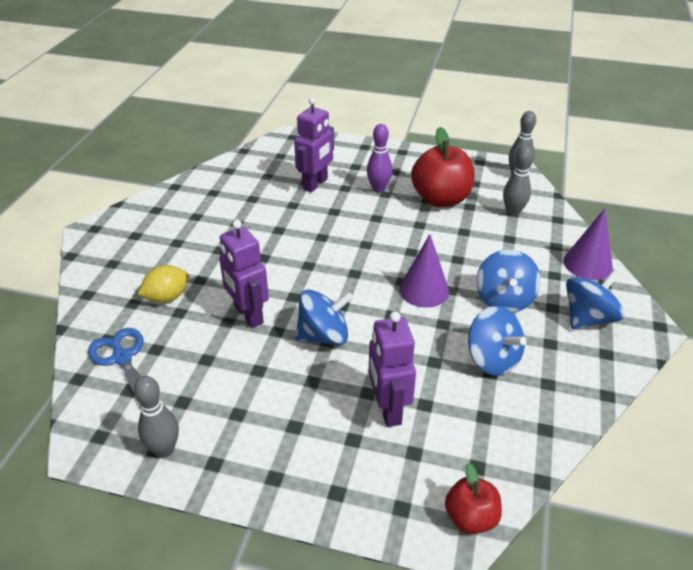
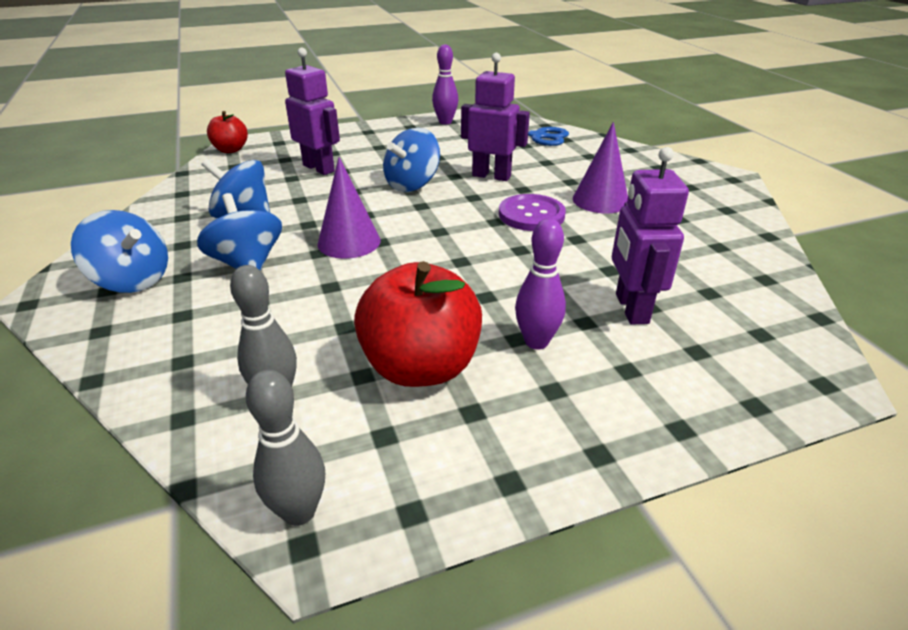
camera: 145 degrees right, 5 degrees down
grey bowling pin [134,376,179,458] -> purple bowling pin [432,44,458,125]
yellow lemon [138,265,189,303] -> none
purple cone [563,209,613,280] -> purple cone moved to [573,122,628,213]
blue spinning top [566,269,625,330] -> blue spinning top turned 75 degrees counterclockwise [71,210,168,293]
none -> purple button [499,194,566,231]

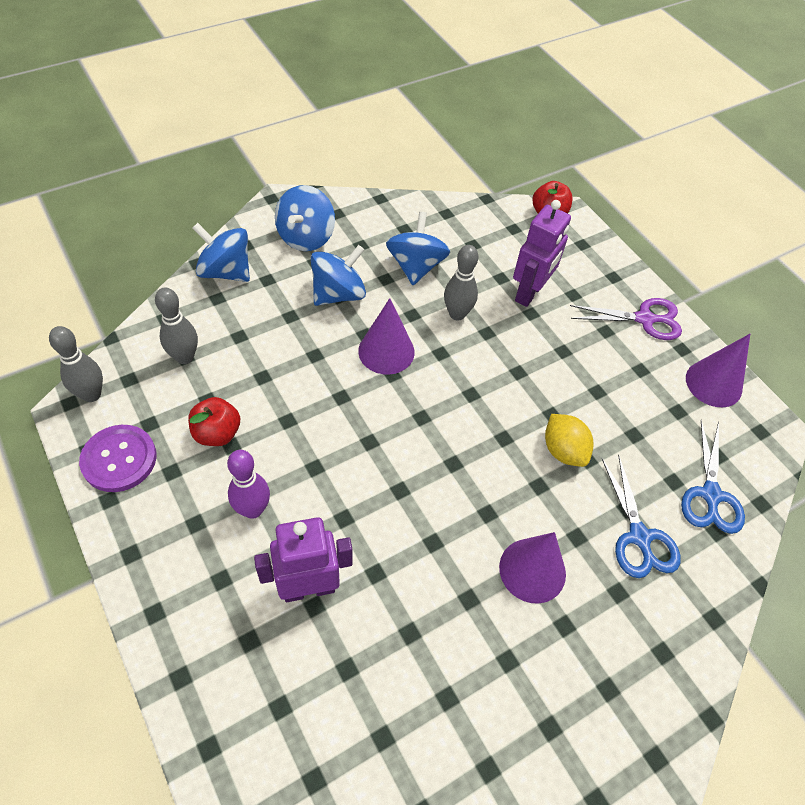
camera: 75 degrees right, 20 degrees up
red apple [354,261,482,387] -> red apple [188,397,240,446], size x0.55
blue spinning top [383,128,440,192] -> blue spinning top moved to [193,223,250,282]
purple bowling pin [432,44,458,125] -> purple cone [686,334,750,407]
purple robot [461,53,530,181] -> yellow lemon [545,414,594,467]
purple button [499,194,566,231] -> purple button moved to [79,425,157,492]
none -> grey bowling pin [444,245,478,321]
none -> purple scissors [570,298,682,340]
none -> blue scissors [602,454,681,578]

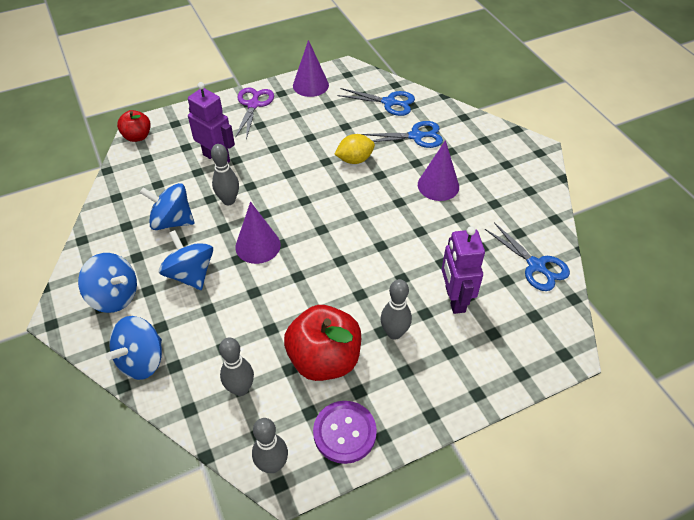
camera: 80 degrees left, 5 degrees down
red apple [188,397,240,446] -> red apple [284,305,361,381], size x1.80
purple bowling pin [227,450,270,519] -> grey bowling pin [381,279,412,340]
none -> blue scissors [485,222,570,291]

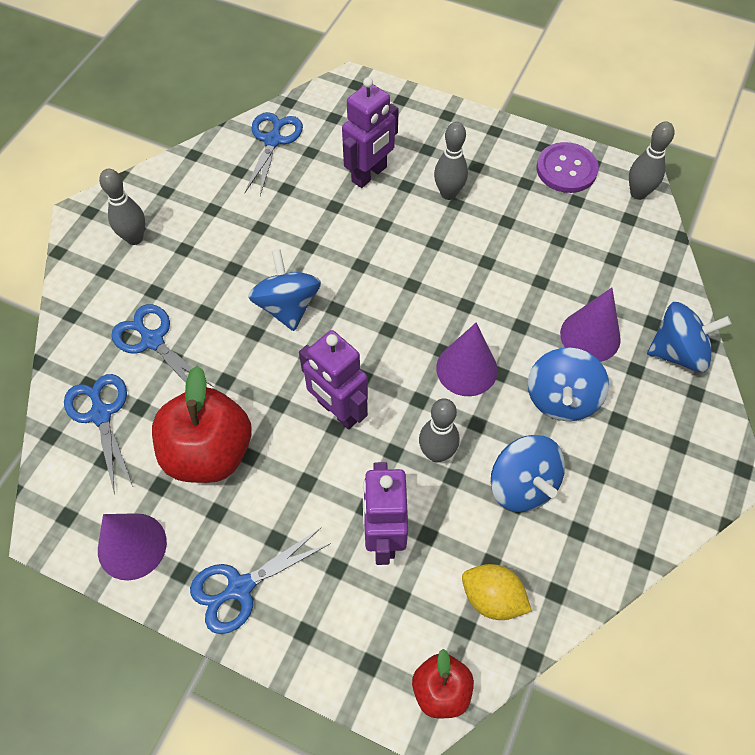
camera: 130 degrees left, 10 degrees up
blue spinning top [78,253,137,313] -> blue spinning top moved to [248,249,321,331]
grey bowling pin [219,338,254,396] -> grey bowling pin moved to [99,169,145,245]
purple scissors [235,87,274,140] -> blue scissors [190,528,331,634]
red apple [284,305,361,381] -> red apple moved to [152,366,251,483]
yellow lemon [334,134,375,164] -> yellow lemon moved to [462,564,532,620]
purple cone [418,140,459,201] -> purple cone moved to [560,288,621,362]
none -> purple robot [299,330,368,429]

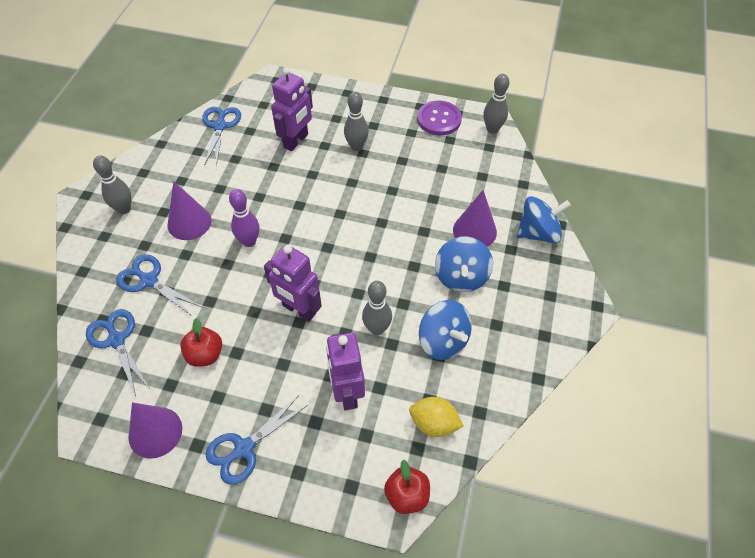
camera: 10 degrees left, 5 degrees down
red apple [152,366,251,483] -> red apple [180,318,222,367], size x0.55
blue spinning top [248,249,321,331] -> purple bowling pin [229,189,259,247]
purple cone [436,322,498,396] -> purple cone moved to [168,181,211,240]

